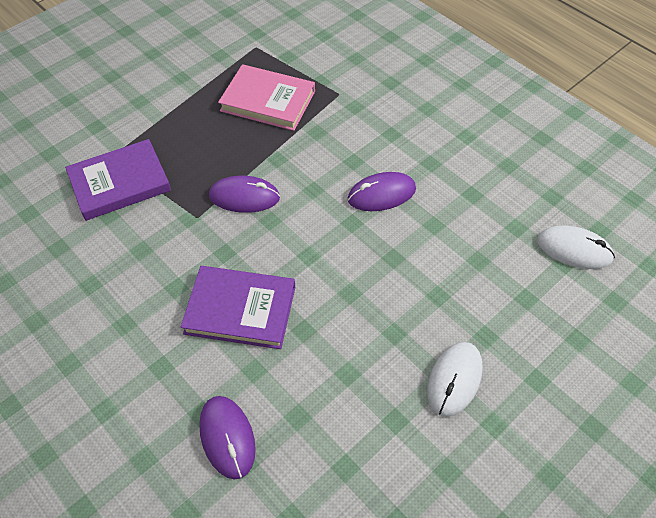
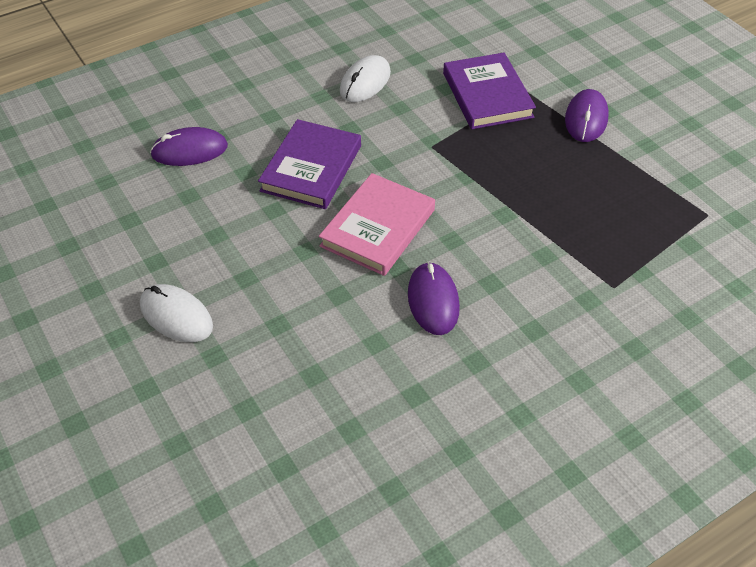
camera: 100 degrees right, 5 degrees down
purple mouse [209,176,280,213] -> purple mouse moved to [565,89,609,142]
pink book [218,64,315,131] -> pink book moved to [319,173,435,276]
white mouse [537,225,615,269] -> white mouse moved to [340,55,391,102]

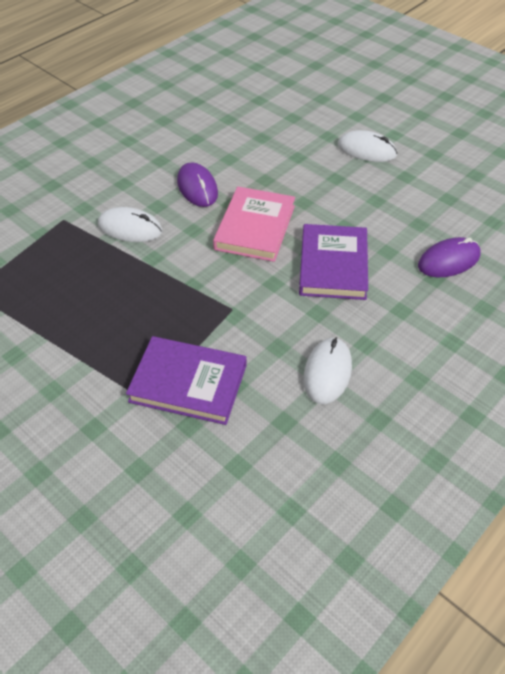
camera: 165 degrees right, 0 degrees up
purple book [443,53,536,129] -> purple book turned 45 degrees counterclockwise [126,336,247,425]
purple mouse [565,89,609,142] -> none
none -> white mouse [98,207,163,242]

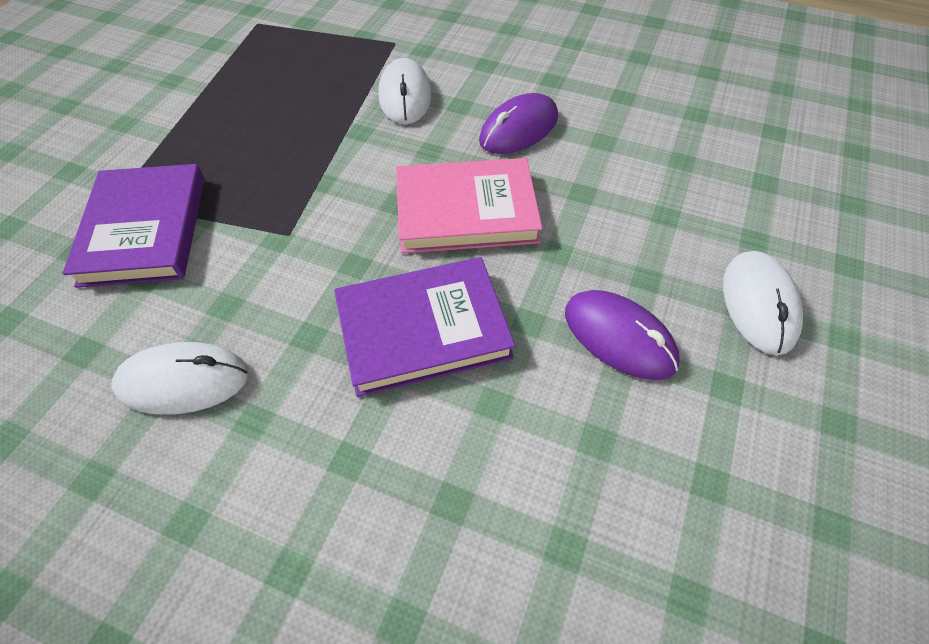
camera: 70 degrees right, 5 degrees up
purple mouse [418,237,481,277] -> purple mouse moved to [565,290,680,380]

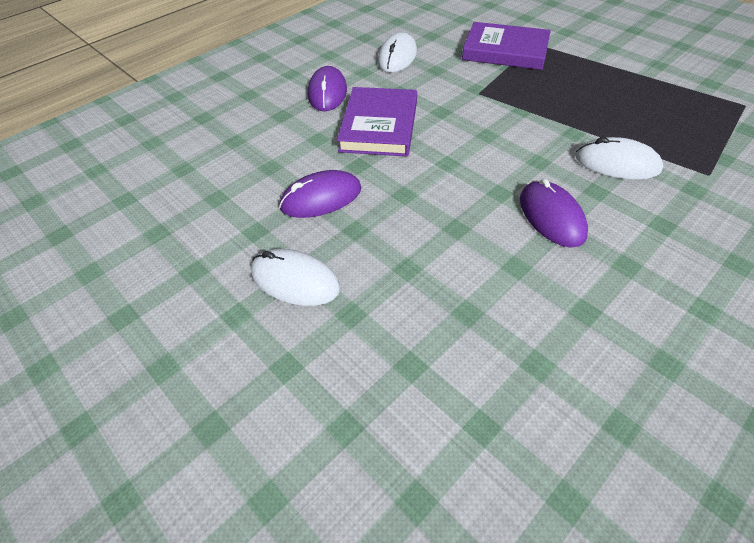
camera: 115 degrees right, 5 degrees down
pink book [396,158,543,253] -> none
none -> purple mouse [308,66,347,111]

